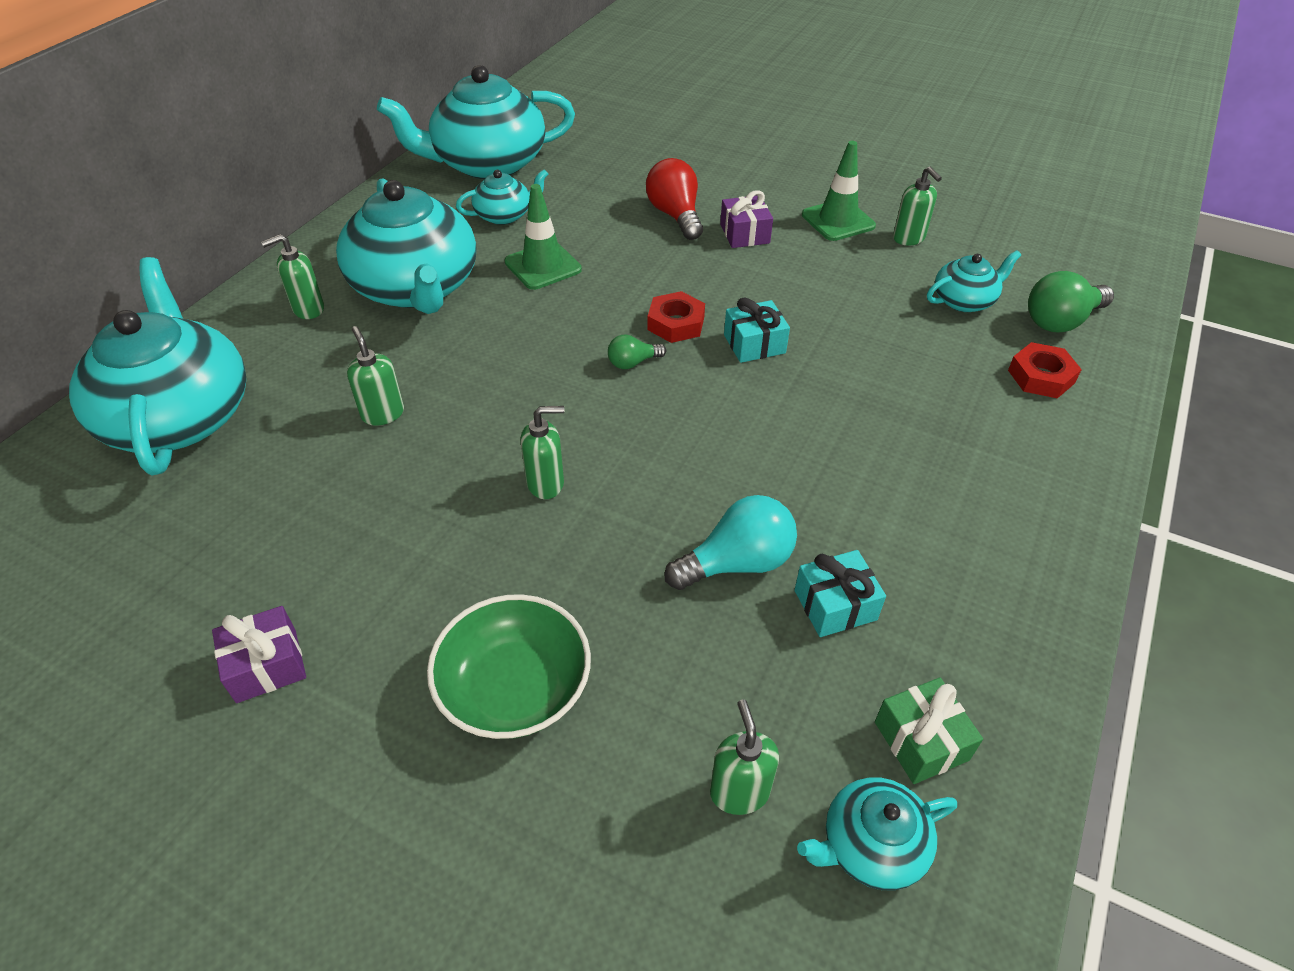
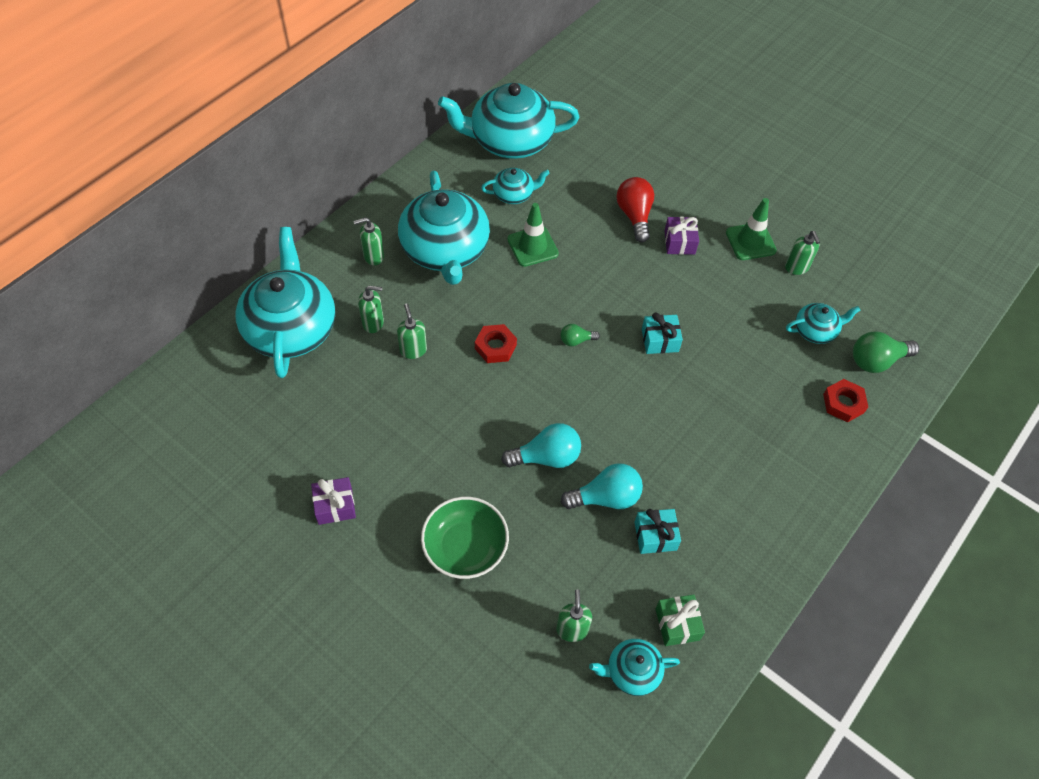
camera: 10 degrees right, 10 degrees up
green soap dispenser [521,406,564,499] -> green soap dispenser moved to [358,286,384,333]
red nut [648,291,705,343] -> red nut moved to [475,324,517,363]
none -> turquoise light bulb [501,423,581,468]

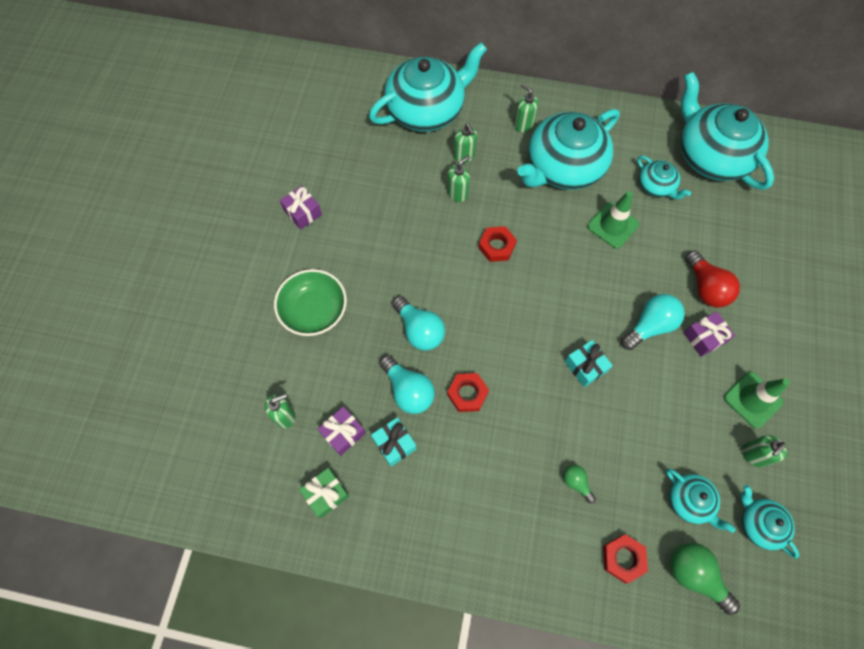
camera: 65 degrees right, 10 degrees up
green light bulb [561,324,600,346] -> green light bulb moved to [563,465,596,503]
turquoise teapot [589,639,680,696] -> turquoise teapot moved to [740,485,799,558]
red light bulb [616,177,654,242] -> red light bulb turned 105 degrees clockwise [685,250,740,307]
none -> purple gift [318,406,366,456]
none -> red nut [447,373,489,412]
none -> turquoise light bulb [621,294,685,350]

